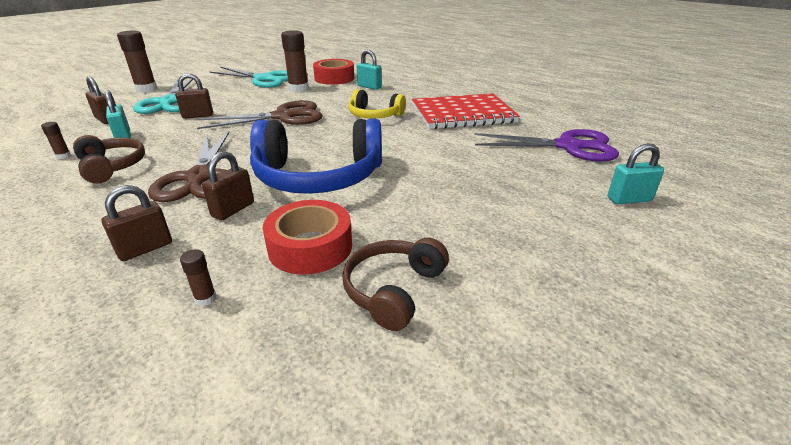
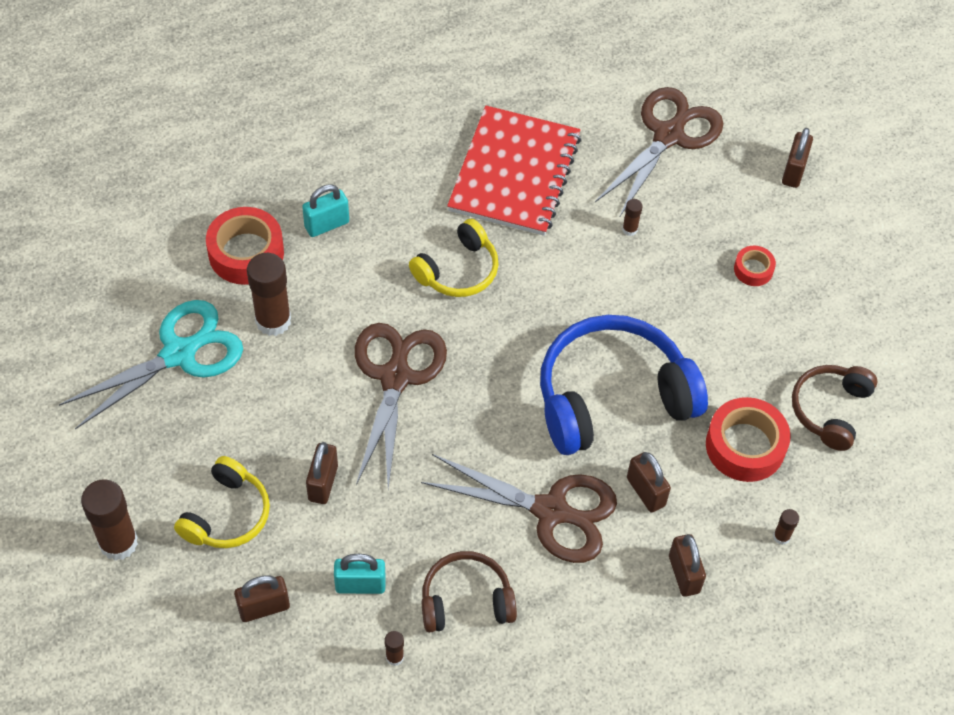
camera: 65 degrees left, 25 degrees up
turquoise scissors [133,79,193,114] -> yellow headphones [174,456,270,548]
blue headphones [250,118,382,194] -> blue headphones turned 135 degrees counterclockwise [540,315,708,455]
brown headphones [342,238,449,331] -> brown headphones turned 60 degrees clockwise [792,365,877,451]
purple scissors [474,129,619,162] -> brown scissors [595,87,724,218]
turquoise padlock [608,143,664,204] -> brown padlock [782,128,813,188]
none -> brown glue stick [622,199,643,236]
none -> red tape [734,246,776,286]

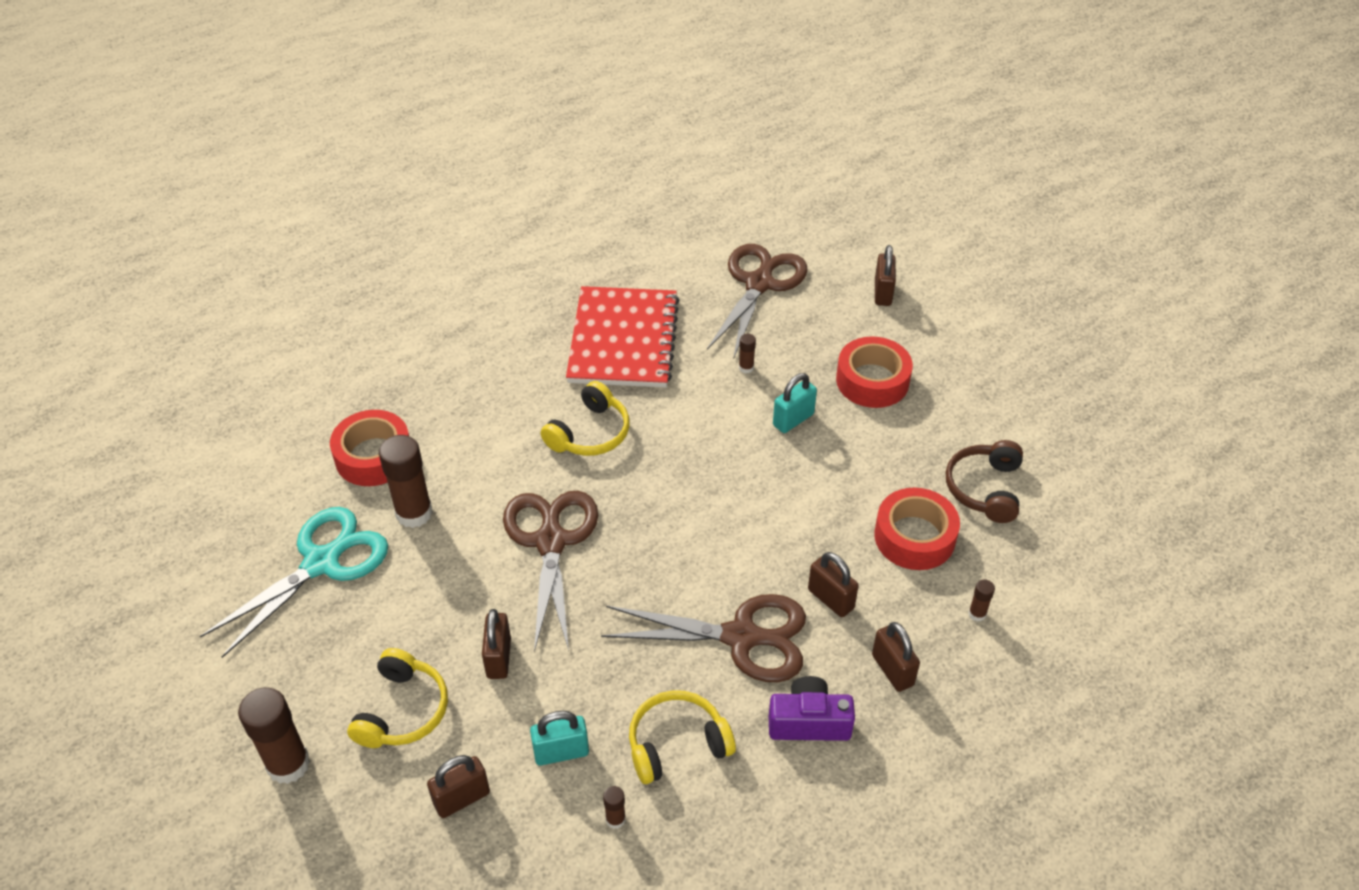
camera: 10 degrees left, 10 degrees down
turquoise padlock [302,184,349,237] -> turquoise padlock moved to [773,373,817,433]
brown headphones [422,551,517,632] -> yellow headphones [629,690,736,784]
blue headphones [540,315,708,455] -> none
red tape [734,246,776,286] -> red tape [836,336,913,408], size x1.90
none -> purple camera [769,676,855,741]

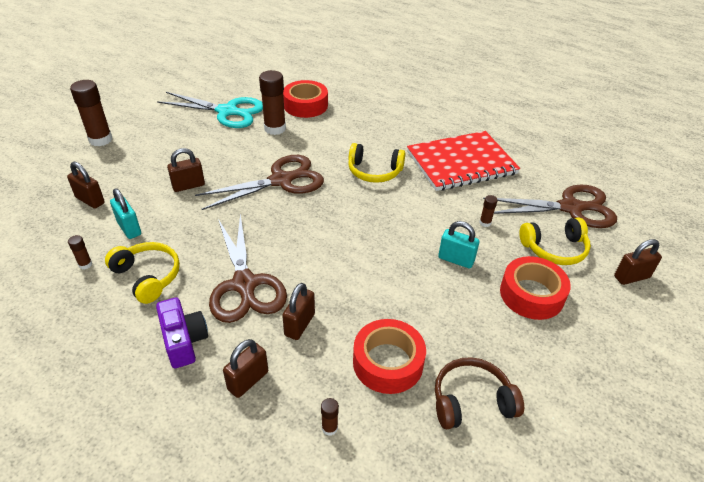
camera: 65 degrees right, 5 degrees down
yellow headphones [347,648,448,748] -> yellow headphones moved to [519,217,591,265]

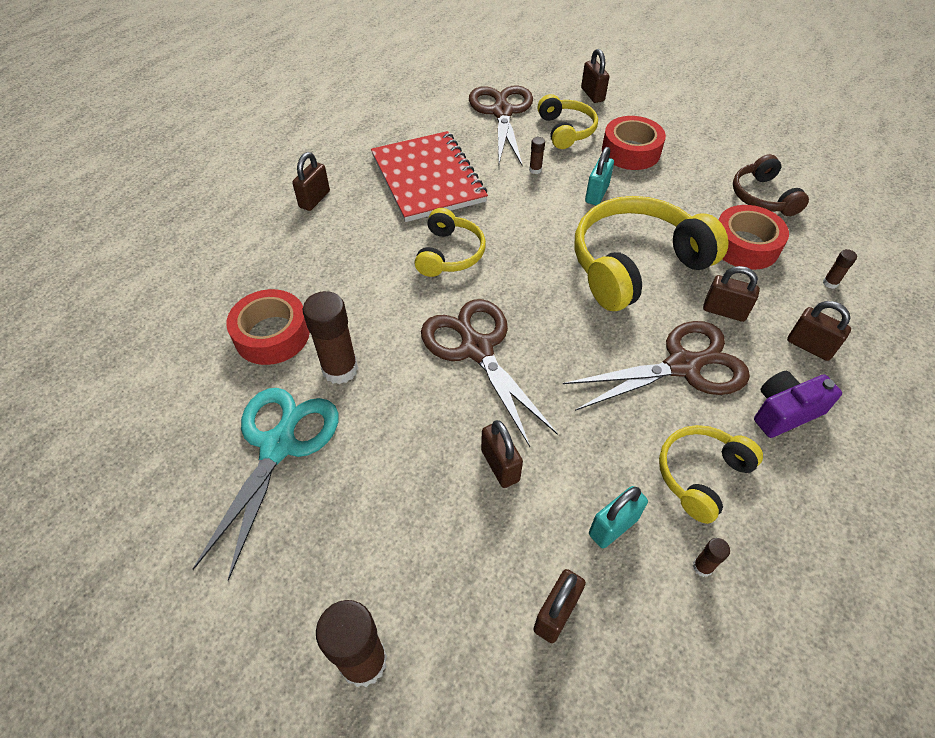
camera: 90 degrees left, 10 degrees up
none -> brown padlock [292,152,330,211]
none -> yellow headphones [574,196,728,311]

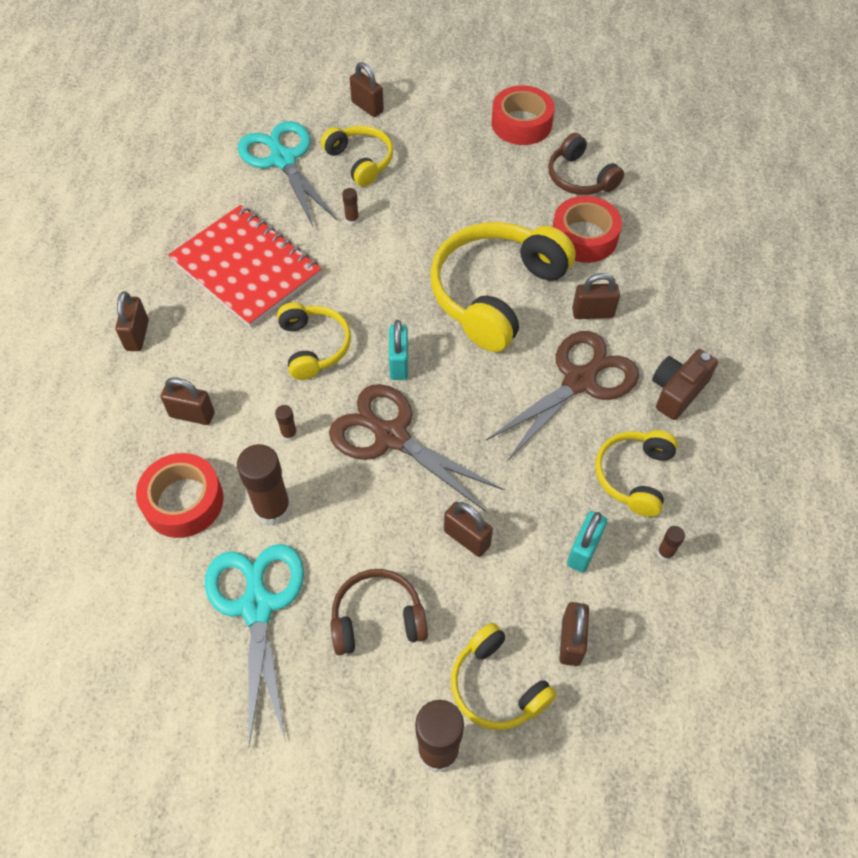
camera: 25 degrees left, 5 degrees up
brown scissors [469,85,533,166] -> turquoise scissors [238,121,338,226]
turquoise padlock [585,147,614,205] -> turquoise padlock moved to [389,320,408,380]
red tape [602,116,666,170] -> red tape moved to [492,85,555,145]
purple camera [754,371,842,438] -> brown camera [652,349,718,420]
brown padlock [787,301,851,361] -> brown padlock moved to [160,377,215,425]
brown glue stick [823,249,857,289] -> brown glue stick moved to [275,405,297,441]
none -> brown headphones [330,569,428,655]
none -> yellow headphones [451,623,557,730]

